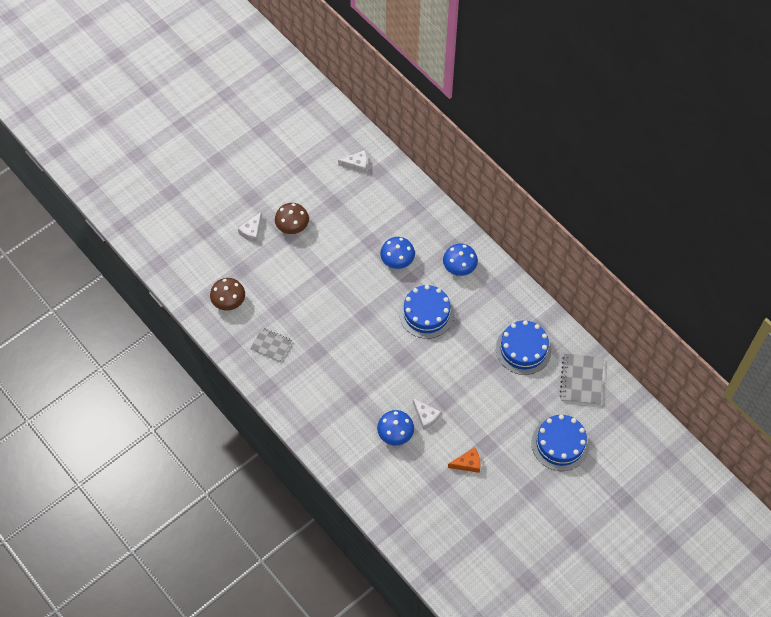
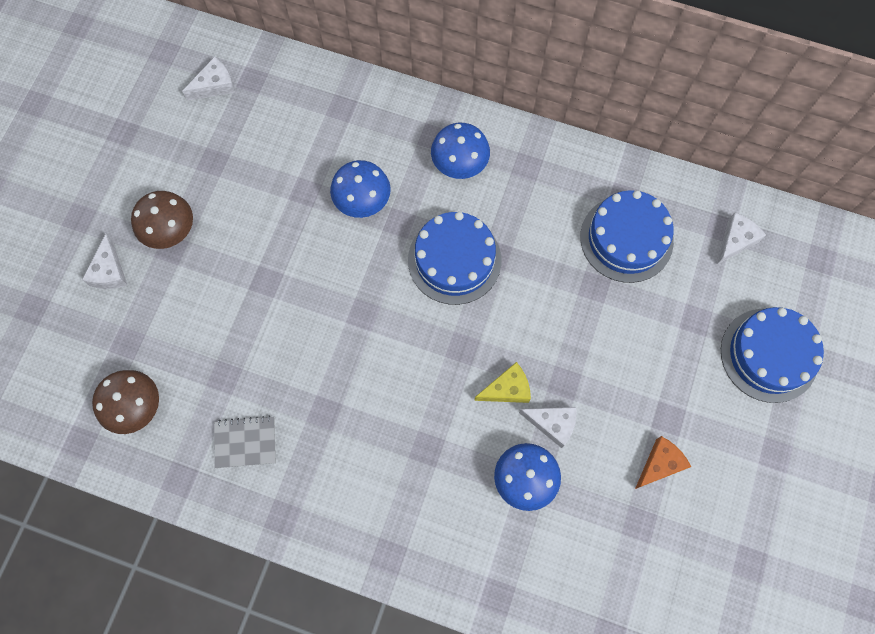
camera: 30 degrees left, 10 degrees up
grey notebook [559,353,604,405] -> white cheese [716,212,766,265]
none -> yellow cheese [474,362,531,403]

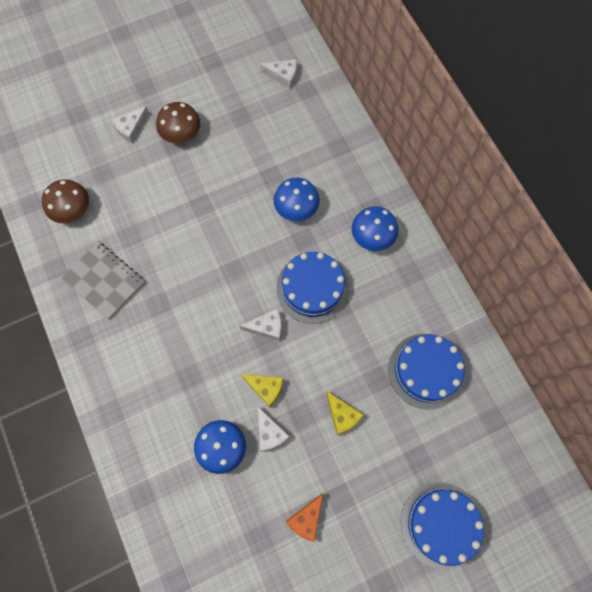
camera: 45 degrees right, 0 degrees up
grey notebook [214,415,276,468] -> grey notebook [61,242,145,320], size x1.51
orange cheese [635,436,691,489] -> orange cheese turned 120 degrees clockwise [286,493,323,542]
white cheese [716,212,766,265] -> white cheese moved to [240,309,282,341]
none -> yellow cheese [326,391,363,435]

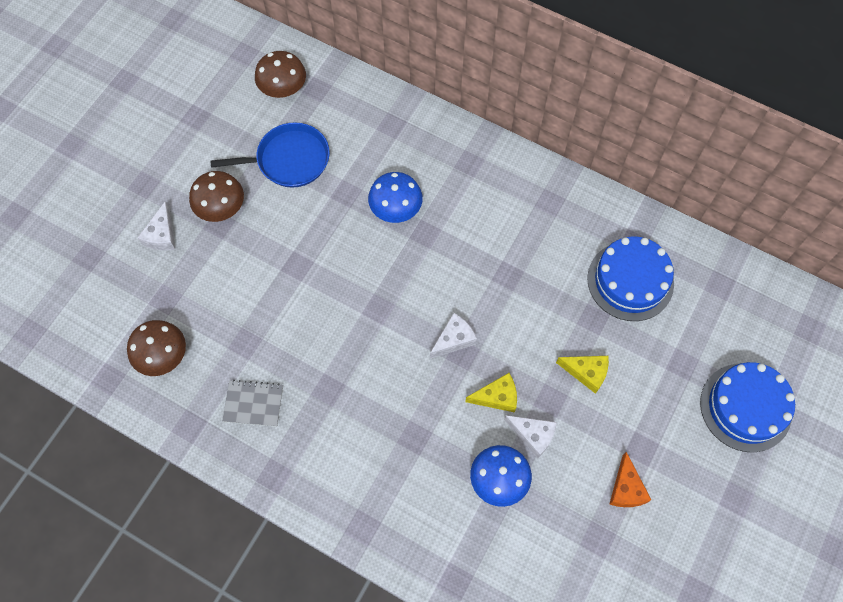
camera: 35 degrees left, 5 degrees down
grey notebook [61,242,145,320] -> grey notebook [222,380,283,427], size x0.66
white cheese [260,59,297,89] -> brown mushroom [255,51,306,98]
blue cake [276,252,349,324] -> none
blue mushroom [352,206,398,251] -> none
none -> blue pan [210,122,330,188]

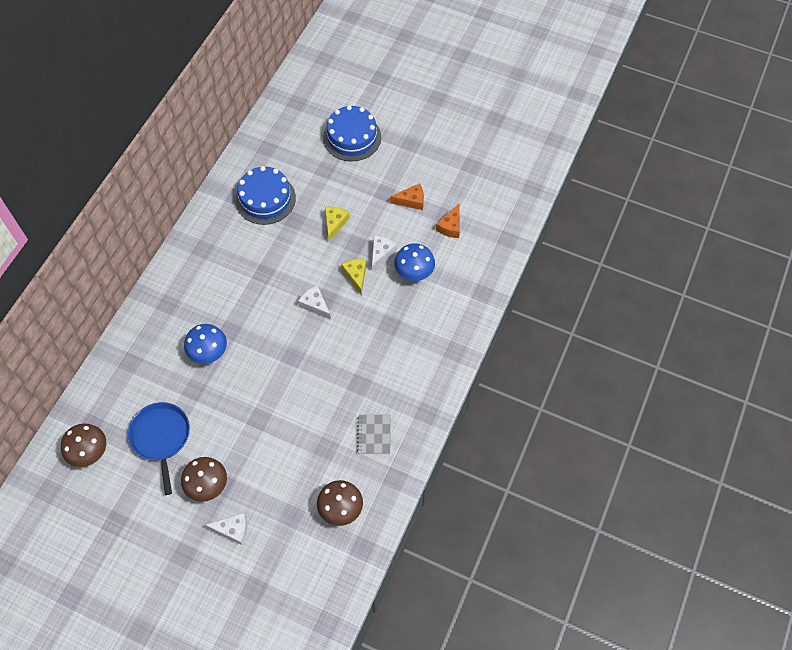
camera: 95 degrees left, 5 degrees down
none -> orange cheese [436,204,460,238]

